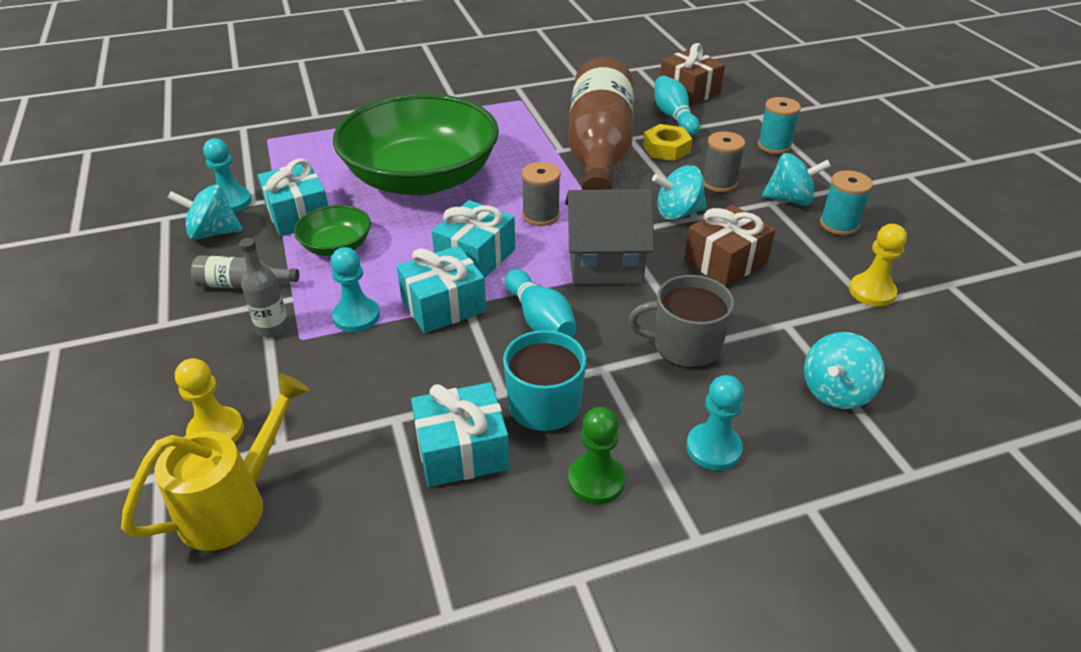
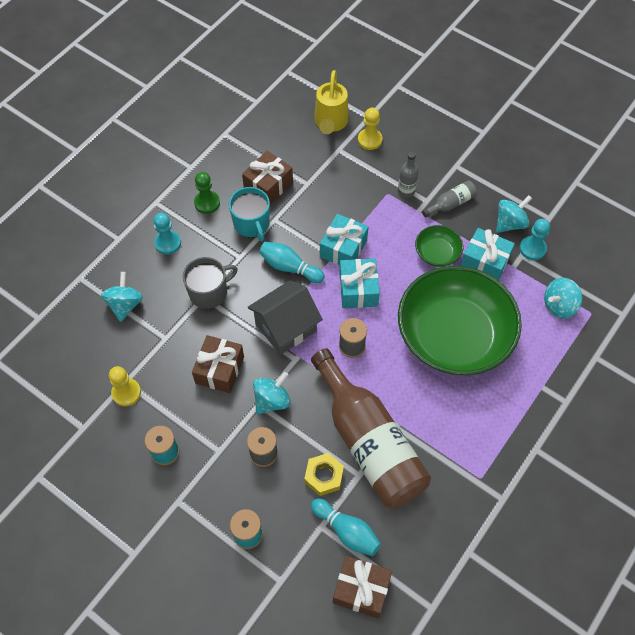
camera: 145 degrees right, 20 degrees up
turquoise pawn [331,247,380,332] -> none
turquoise gift [411,382,510,487] -> brown gift [242,151,293,204]
turquoise spinning top [762,153,831,206] -> turquoise spinning top moved to [544,278,582,319]

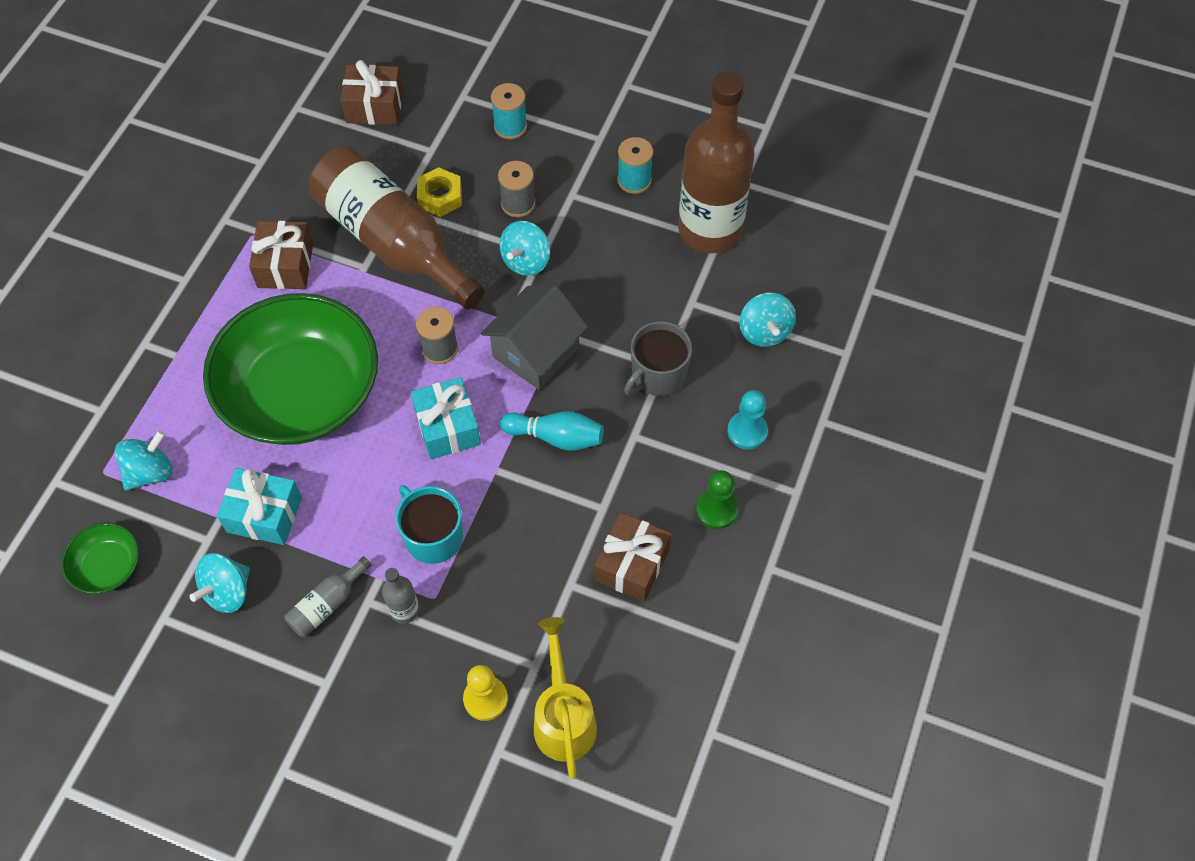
camera: 165 degrees right, 0 degrees up
yellow pawn [109,366,141,406] -> brown bottle [678,72,755,253]
brown gift [192,335,244,393] -> brown gift moved to [249,221,313,289]
turquoise mug [229,187,270,241] -> turquoise mug moved to [396,485,463,564]
turquoise bowling pin [311,498,381,556] -> none
turquoise gift [320,214,368,265] -> none
green bowl [415,225,463,267] -> green bowl moved to [61,523,139,594]
turquoise pawn [520,219,550,260] -> none

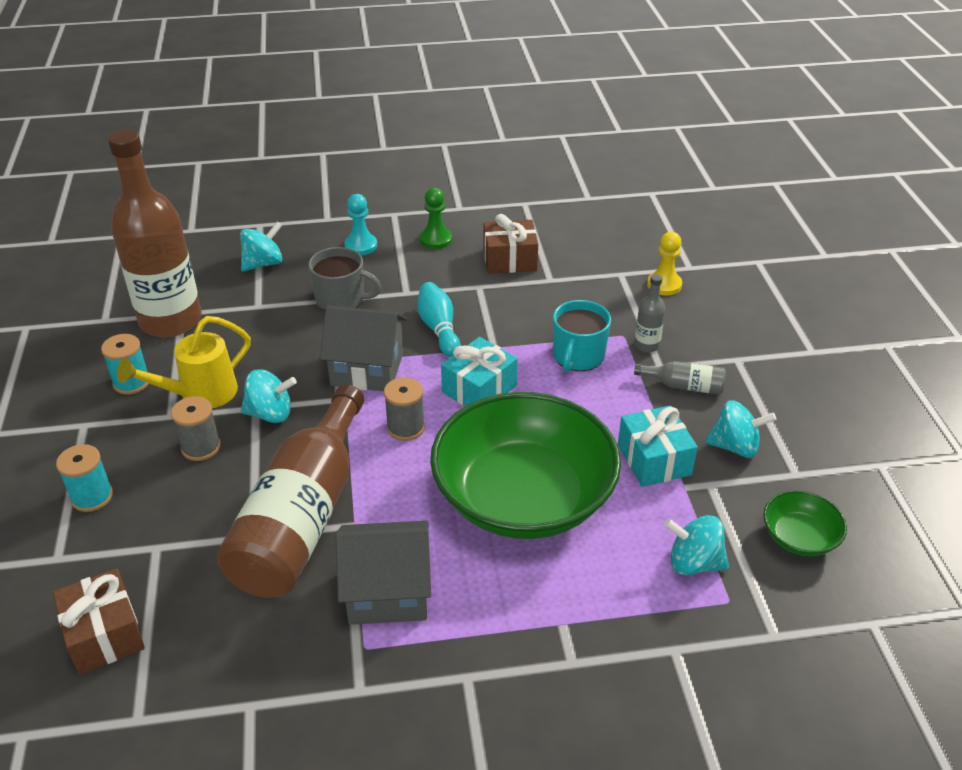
camera: 120 degrees left, 20 degrees down
brown gift [249,221,313,289] -> grey house [335,521,431,625]
yellow nut [417,167,462,217] -> none
yellow watering can [534,617,597,779] -> yellow watering can moved to [117,316,251,408]

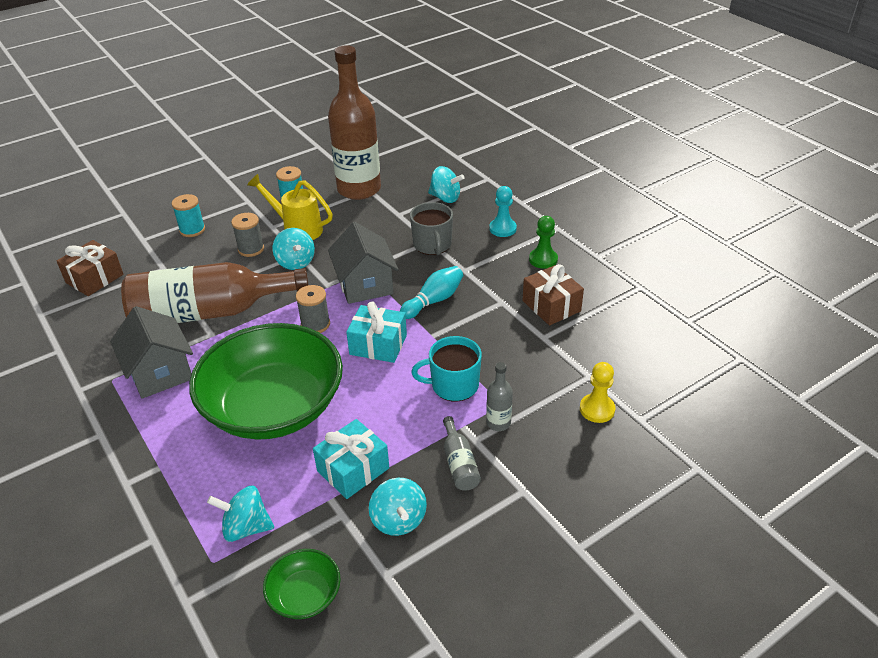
camera: 65 degrees right, 0 degrees up
turquoise spinning top [664,515,729,575] -> turquoise spinning top turned 75 degrees counterclockwise [207,486,274,542]

